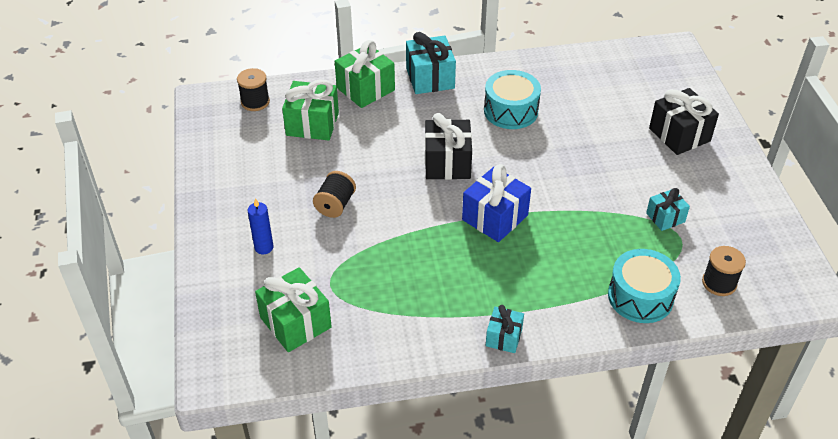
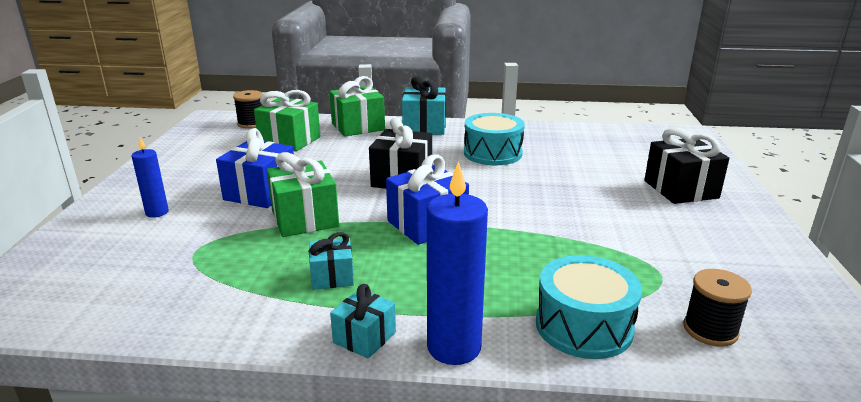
camera: 15 degrees right, 20 degrees down
green gift [255,267,332,352] -> green gift moved to [267,152,339,237]
black spool [313,171,356,218] -> blue gift [216,128,294,208]
turquoise gift [646,188,690,231] -> turquoise gift moved to [309,232,354,290]
none -> blue candle [427,161,488,365]

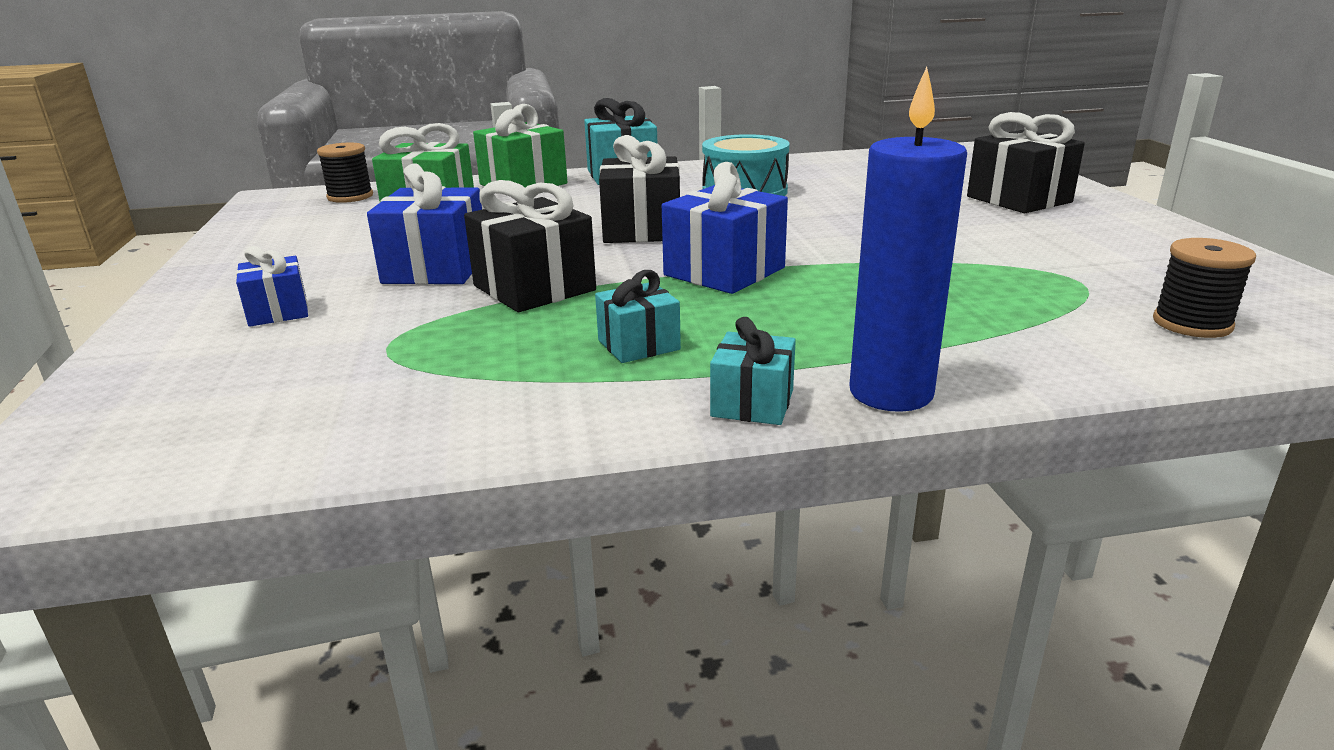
camera: 15 degrees left, 0 degrees up
blue candle [132,137,169,218] -> blue gift [236,246,308,327]
green gift [267,152,339,237] -> black gift [464,180,596,312]
turquoise drum [536,255,642,359] -> none

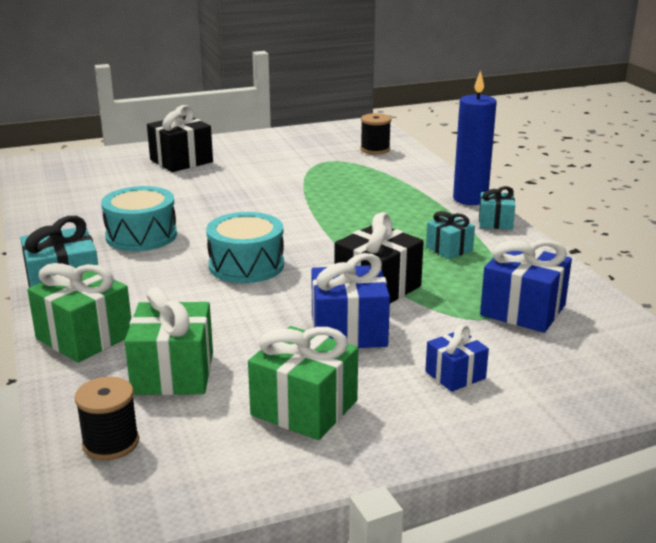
camera: 100 degrees left, 0 degrees up
black gift [599,135,680,243] -> turquoise drum [206,212,284,283]
blue gift [662,162,788,294] -> blue gift moved to [480,240,572,333]
none -> green gift [248,326,358,440]

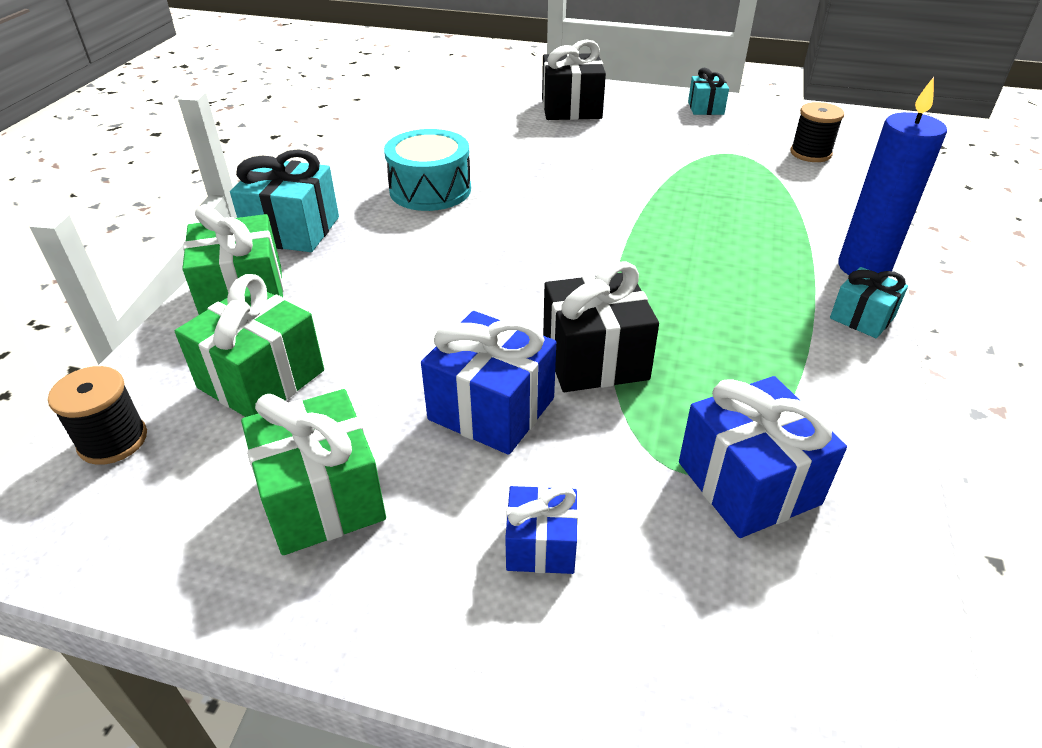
camera: 35 degrees right, 15 degrees up
turquoise drum [206,212,284,283] -> none
turquoise gift [426,211,475,259] -> turquoise gift moved to [688,68,729,115]

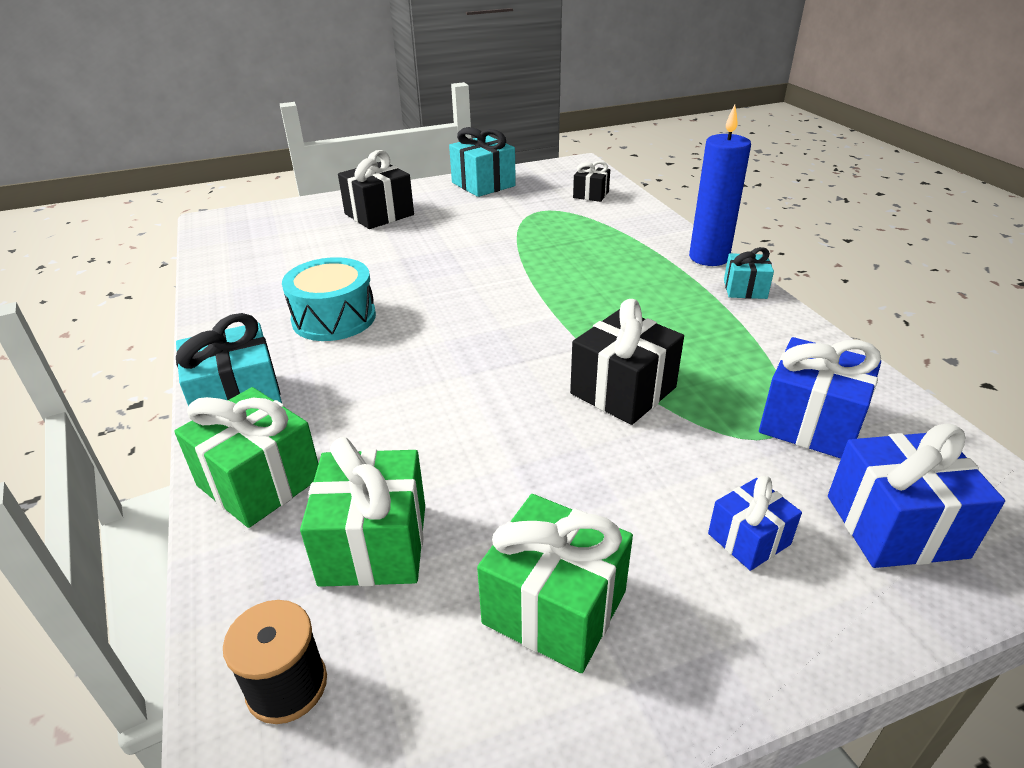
camera: 35 degrees left, 5 degrees down
blue gift [421,311,556,455] -> blue gift moved to [828,424,1005,568]
turquoise gift [688,68,729,115] -> turquoise gift [449,127,516,197], size x1.71
black spool [790,102,844,162] -> black gift [573,161,610,202]

